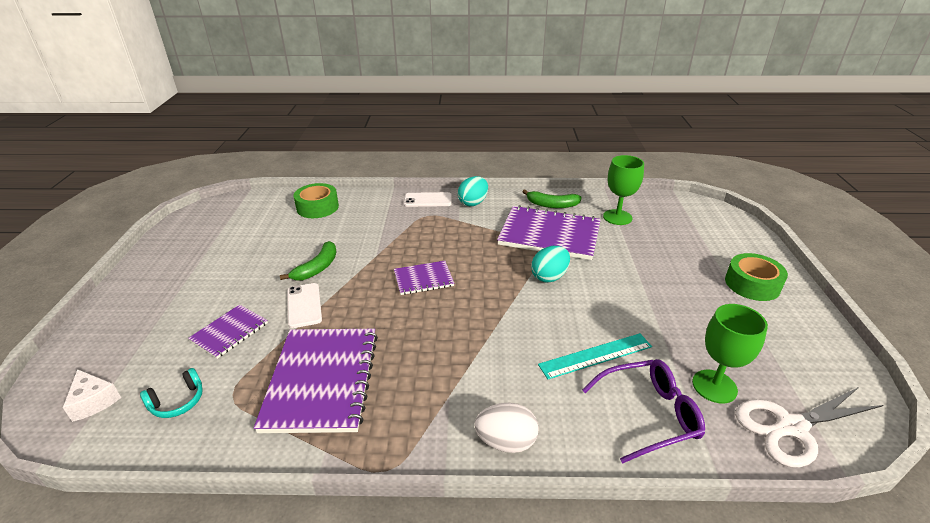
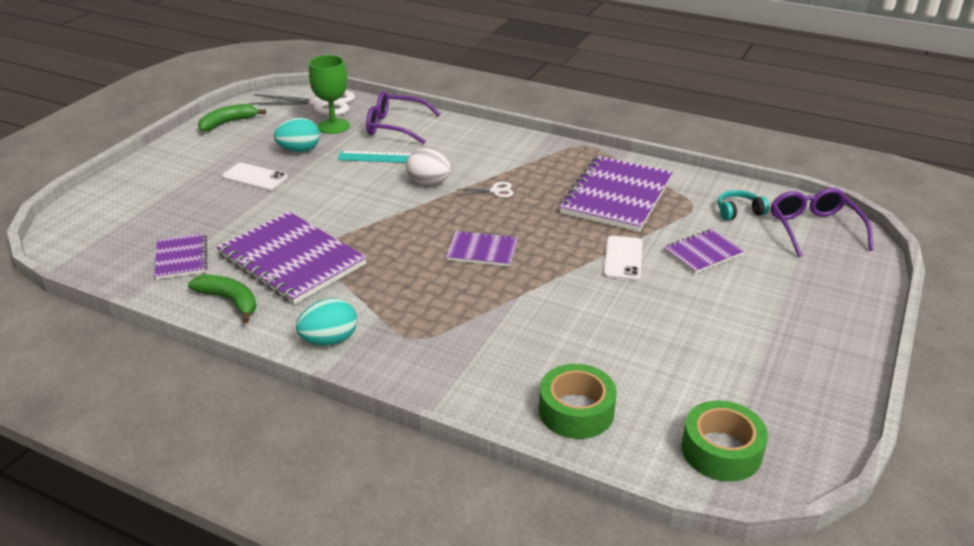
camera: 155 degrees left, 0 degrees up
white cheese [63,369,121,422] -> purple glasses [771,188,874,257]
green banana [280,241,336,281] -> green banana moved to [198,104,266,132]
white phone [404,192,452,207] -> white phone moved to [222,163,288,191]
white egg [474,403,538,453] -> white egg moved to [406,148,451,185]
turquoise egg [531,246,570,282] -> turquoise egg moved to [274,118,320,152]
green goblet [603,155,644,225] -> purple notebook [155,233,207,280]
green tape [725,253,788,301] -> green tape moved to [682,400,768,482]
none -> white scissors [456,182,514,198]

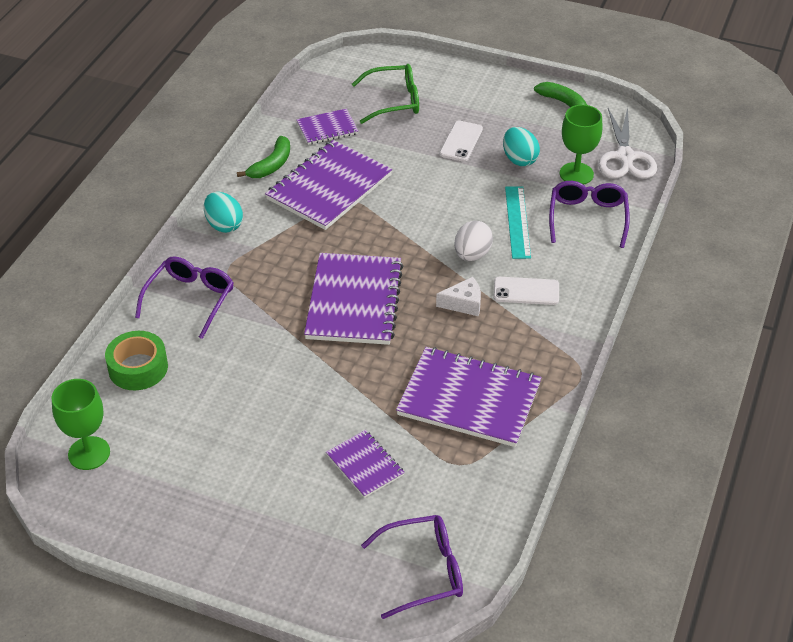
camera: 85 degrees right, 10 degrees up
purple notebook [446,230,518,267] -> purple notebook [304,253,404,345], size x1.91
white scissors [456,182,514,198] -> white cheese [436,277,481,316]
white phone [603,236,642,281] -> white phone moved to [493,277,559,305]
green tape [682,400,768,482] -> green goblet [52,379,110,470]
turquoise headphones [718,190,769,221] -> none
none -> purple glasses [135,257,234,339]
none -> green glasses [352,64,419,124]

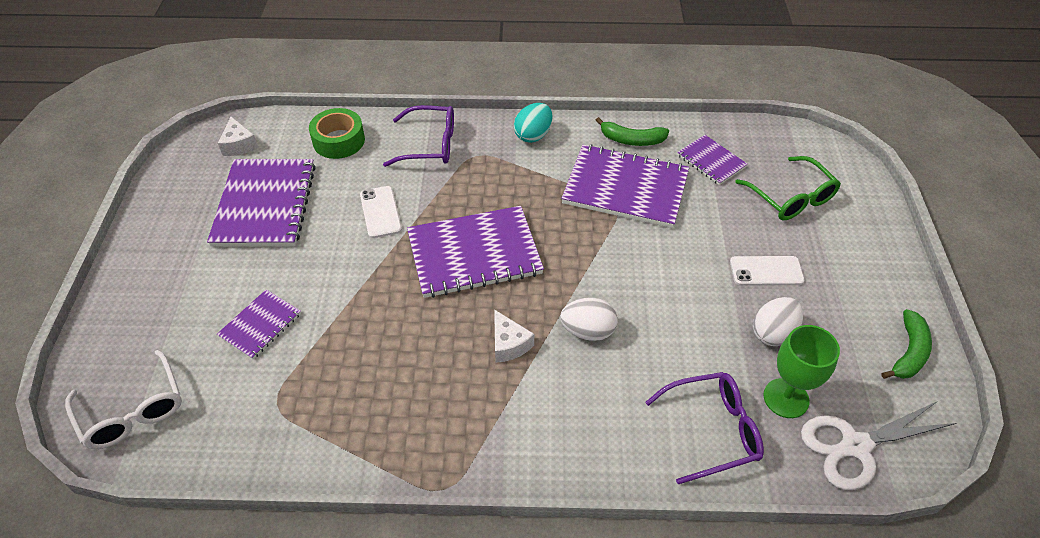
camera: 70 degrees right, 5 degrees up
green goblet [52,379,110,470] -> white cheese [218,117,258,156]
purple glasses [361,515,463,619] -> white glasses [65,350,182,449]
purple notebook [396,347,542,447] -> purple notebook moved to [207,159,316,247]
white phone [493,277,559,305] -> white phone moved to [360,186,402,238]
turquoise egg [503,127,540,166] -> white egg [753,297,803,346]
turquoise ruler [505,186,531,259] -> none

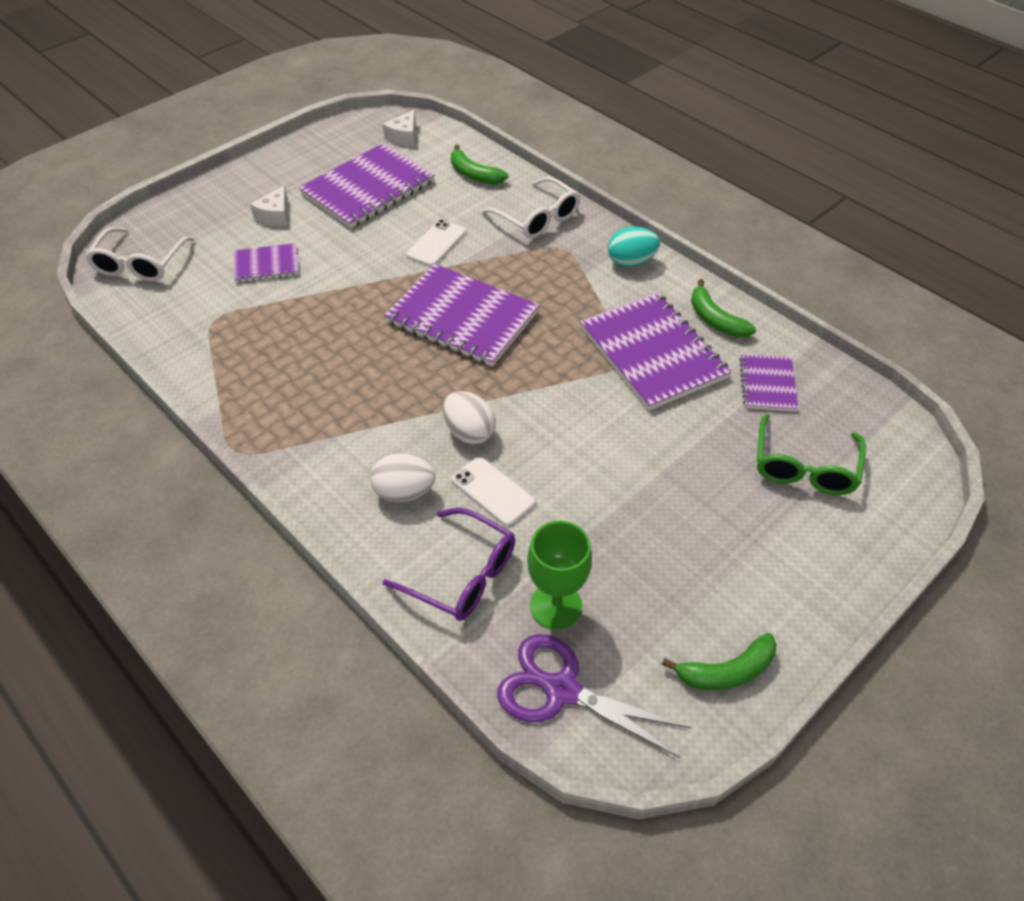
camera: 45 degrees right, 0 degrees up
green tape [309,108,365,159] -> green banana [451,145,508,185]
purple glasses [383,105,454,167] -> white glasses [481,177,580,239]
white cheese [494,309,534,363] -> white cheese moved to [250,185,288,226]
white phone [730,256,805,286] -> white phone moved to [452,457,535,526]
white egg [753,297,803,346] -> white egg moved to [370,453,435,502]
white scissors [801,402,956,490] -> purple scissors [497,634,691,758]

